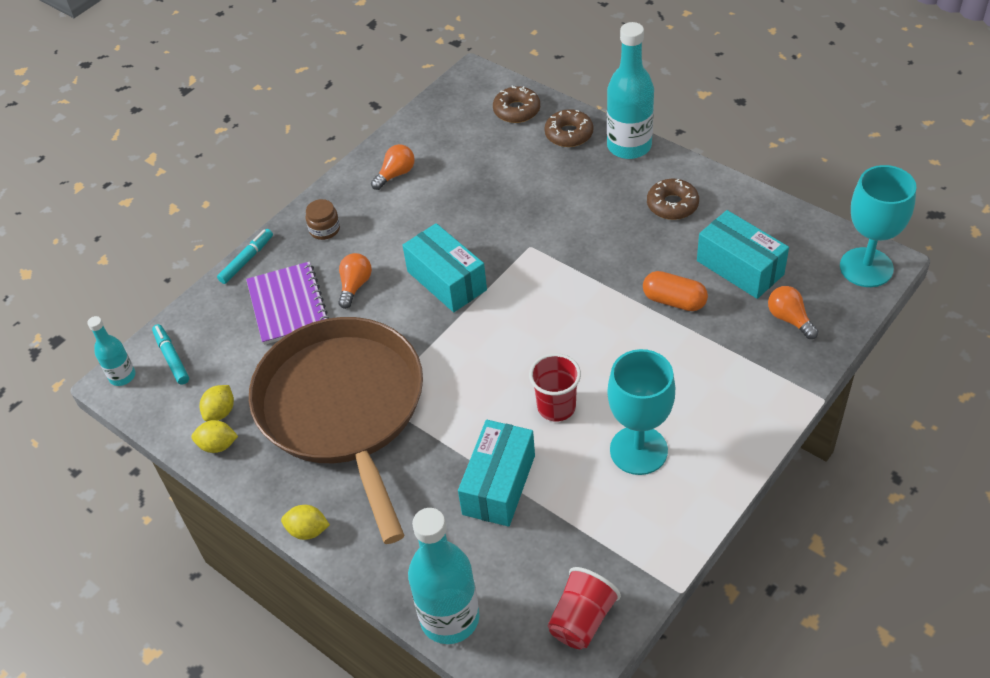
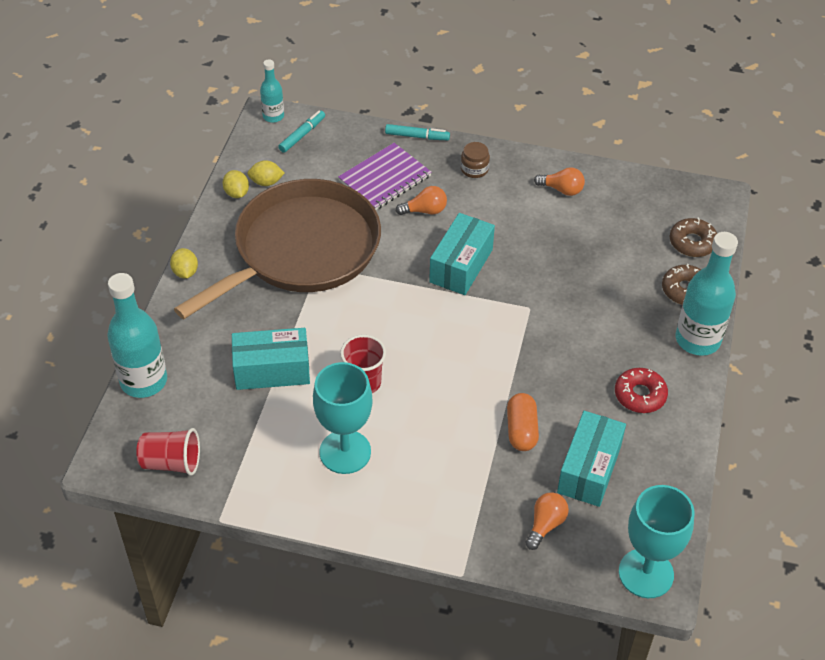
camera: 60 degrees right, 0 degrees up
brown donut [647,179,699,220] -> red donut [615,368,668,413]

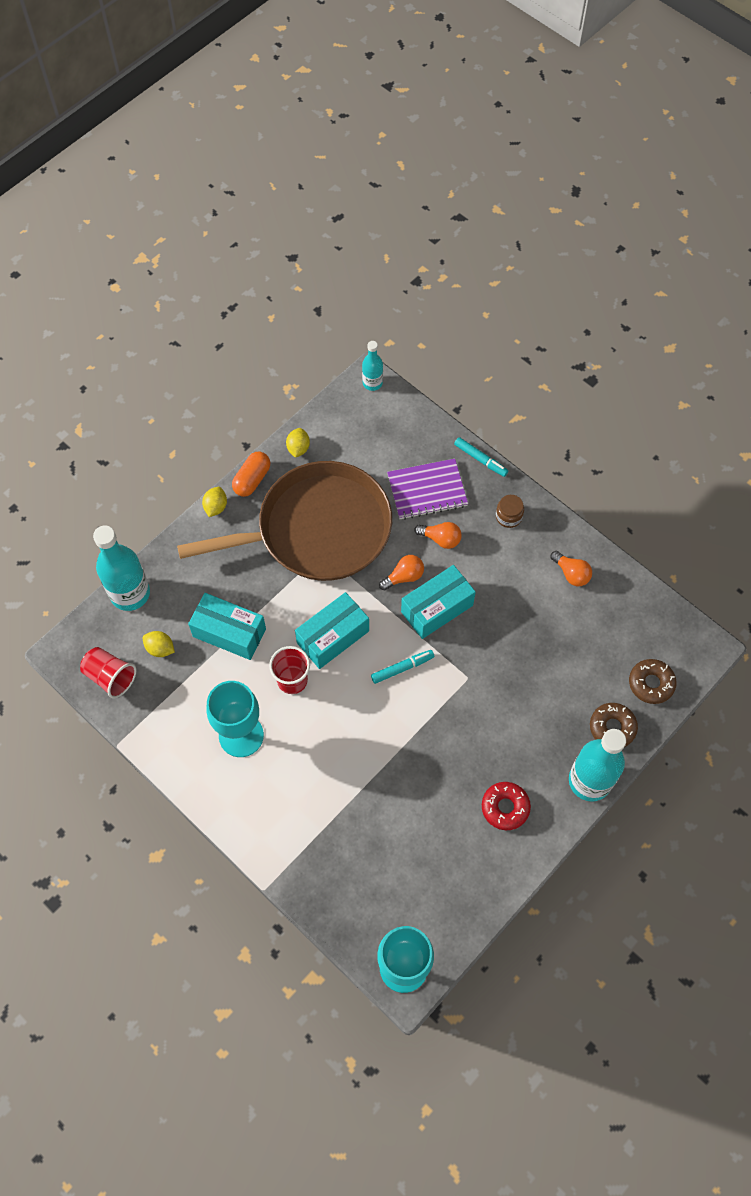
camera: 30 degrees right, 15 degrees up
yellow lemon [247,160,285,186] -> yellow lemon moved to [143,631,175,657]
turquoise marker [278,111,325,153] -> turquoise marker moved to [371,650,434,684]
orange capsule [507,393,539,451] -> orange capsule moved to [232,451,270,497]
orange light bulb [525,492,569,550] -> orange light bulb moved to [379,555,424,591]
turquoise box [557,411,626,507] -> turquoise box moved to [295,592,369,669]

